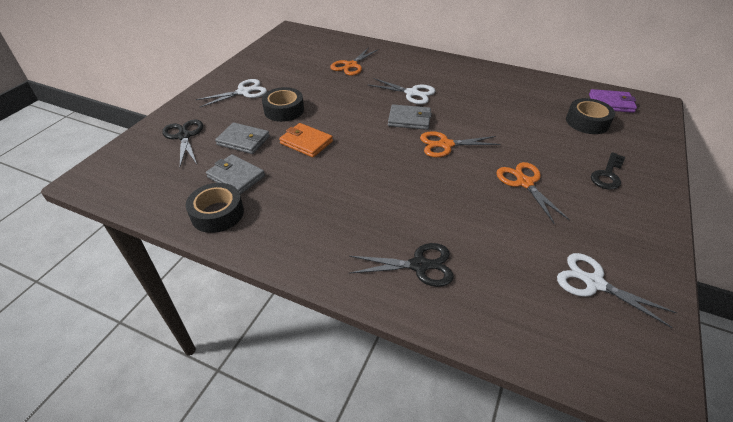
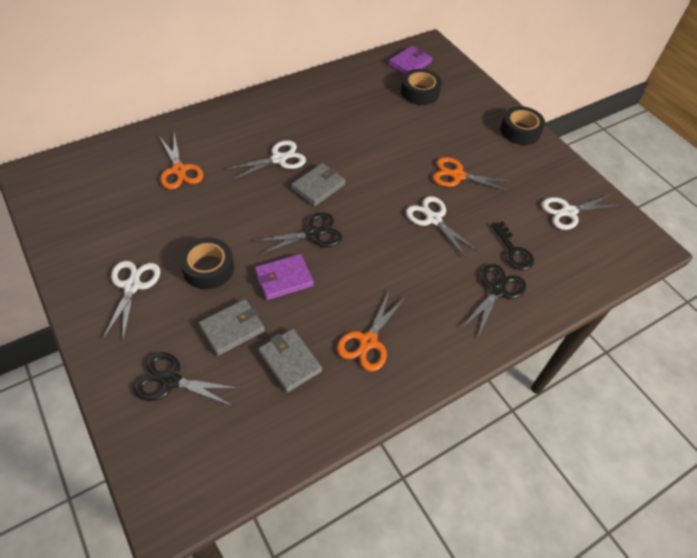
camera: 60 degrees left, 10 degrees up
black tape [186,183,244,233] -> black tape moved to [500,106,545,145]
grey wallet [206,154,265,195] -> grey wallet turned 75 degrees clockwise [258,329,322,393]
orange wallet [279,123,333,157] -> purple wallet [255,254,314,300]
orange scissors [420,131,501,157] -> orange scissors moved to [337,291,405,371]
black key [591,152,625,190] -> black key moved to [491,221,534,270]
none -> black scissors [255,212,342,255]
none -> white scissors [406,196,479,259]

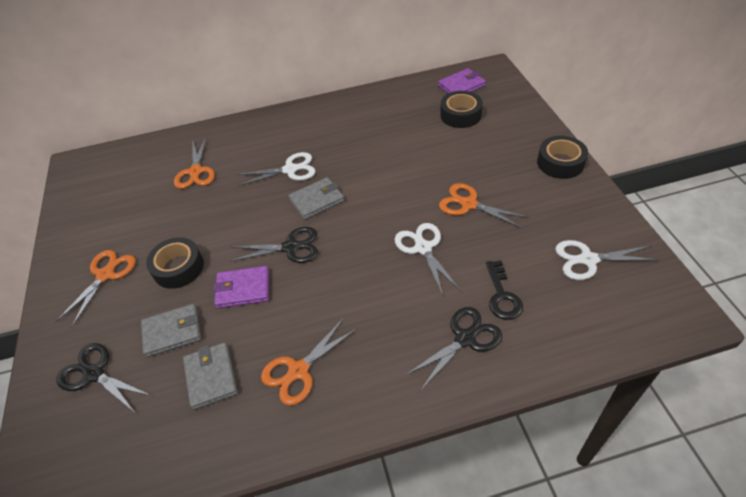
camera: 25 degrees right, 5 degrees down
white scissors [103,261,160,340] -> orange scissors [56,250,135,327]

